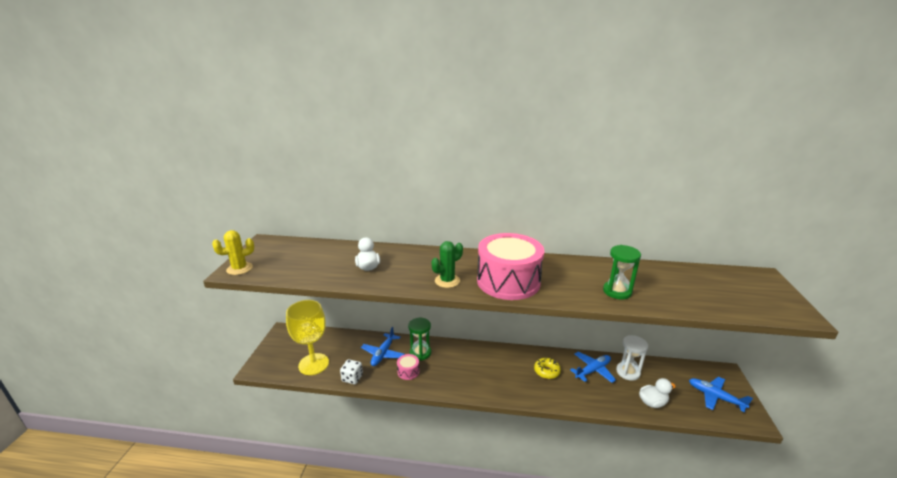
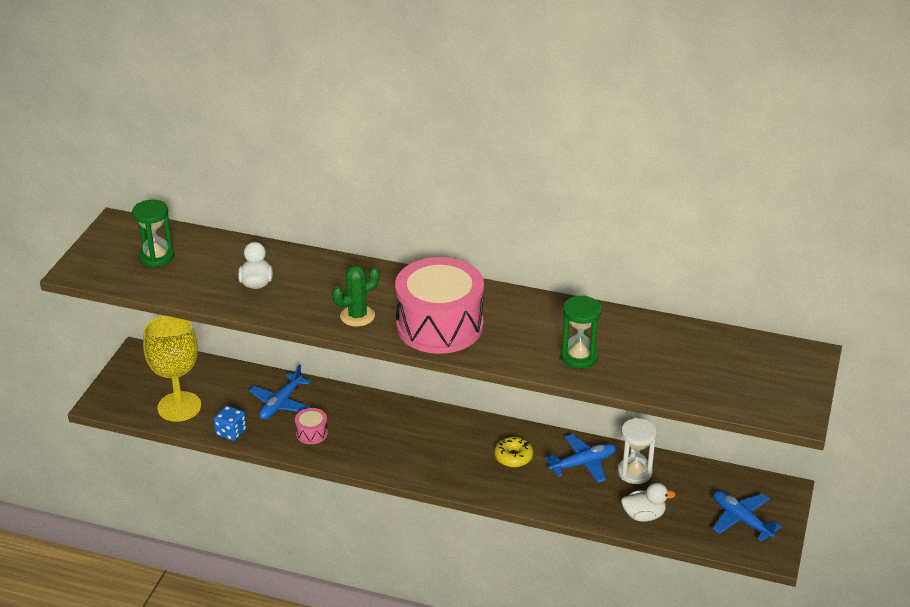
camera: 10 degrees right, 10 degrees up
yellow cactus [212,230,254,275] -> none
white dice [340,359,363,384] -> blue dice [214,405,247,441]
green hourglass [408,318,431,361] -> green hourglass moved to [132,200,174,267]

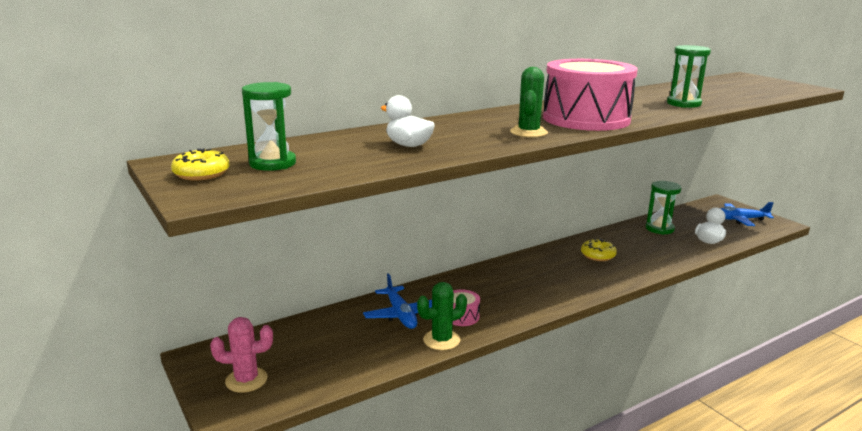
camera: 50 degrees left, 15 degrees down
yellow goblet [143,316,201,422] -> none
blue dice [214,405,247,441] -> none
blue plane [545,434,616,483] -> none
white hourglass [618,418,657,484] -> green hourglass [646,181,681,235]
none -> yellow donut [171,148,230,180]
none -> pink cactus [210,317,273,393]
none -> green cactus [417,282,467,350]

